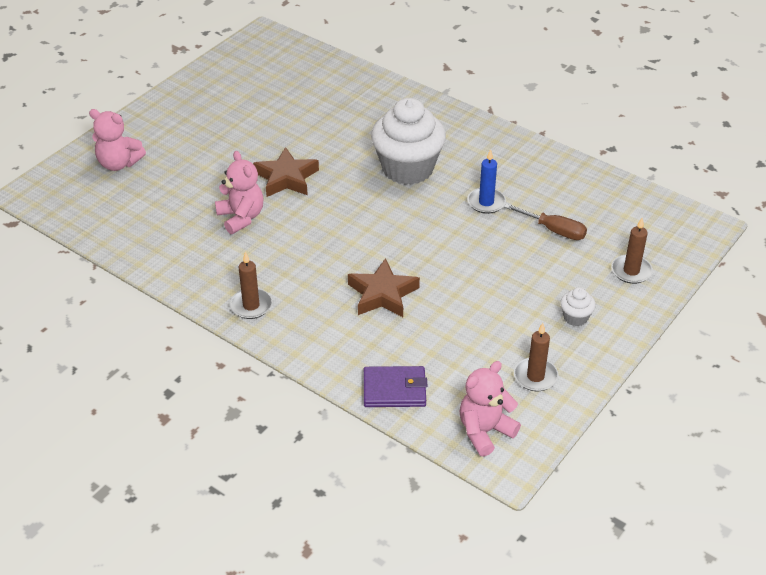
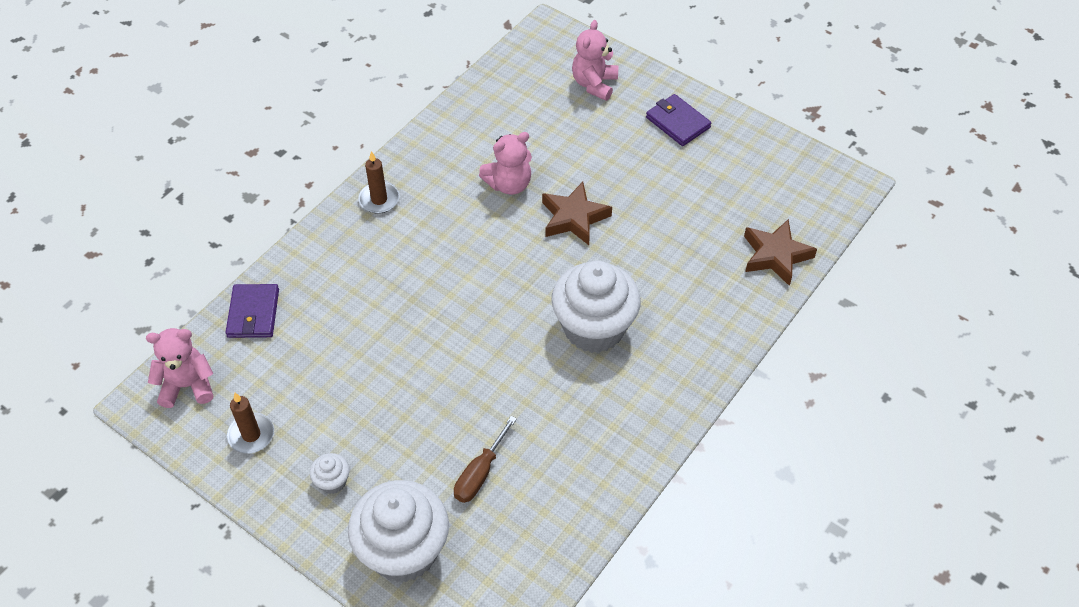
camera: 90 degrees right, 10 degrees up
brown star [348,258,420,317] -> brown star moved to [744,219,817,286]
pink teddy bear [459,361,521,456] -> pink teddy bear turned 60 degrees counterclockwise [146,328,213,408]
blue candle [467,149,506,214] -> none
brown candle [611,218,653,284] -> white cupcake [348,480,449,582]
none -> purple wallet [646,94,711,146]

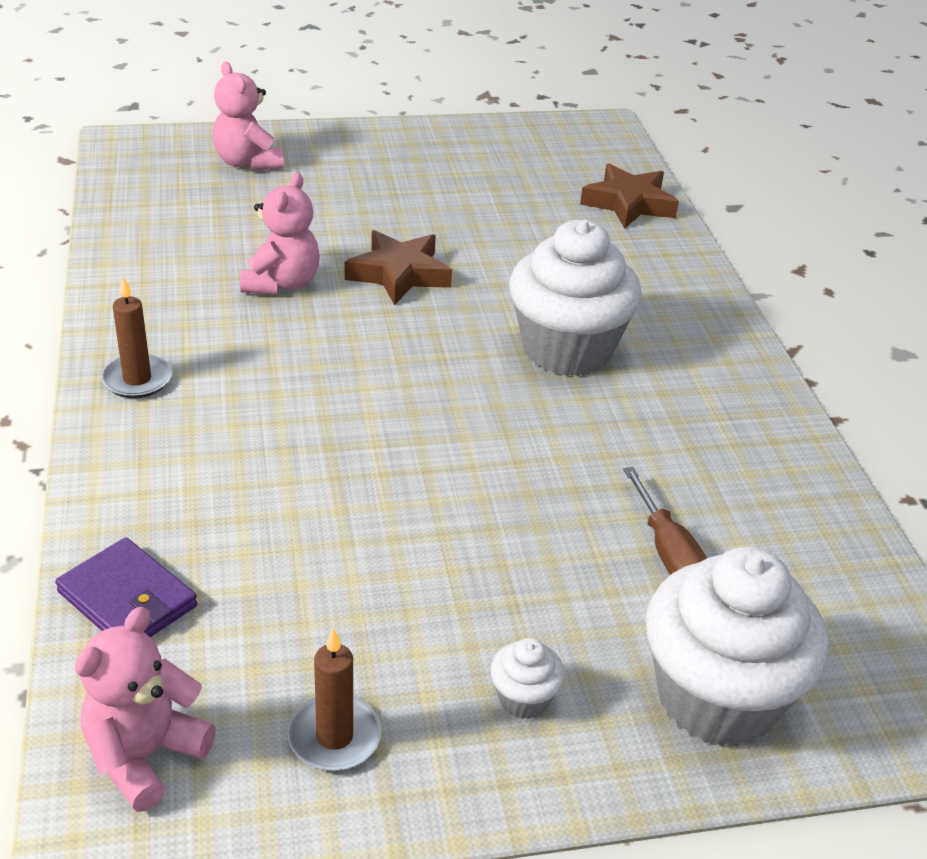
camera: 50 degrees left, 15 degrees down
purple wallet [646,94,711,146] -> none

